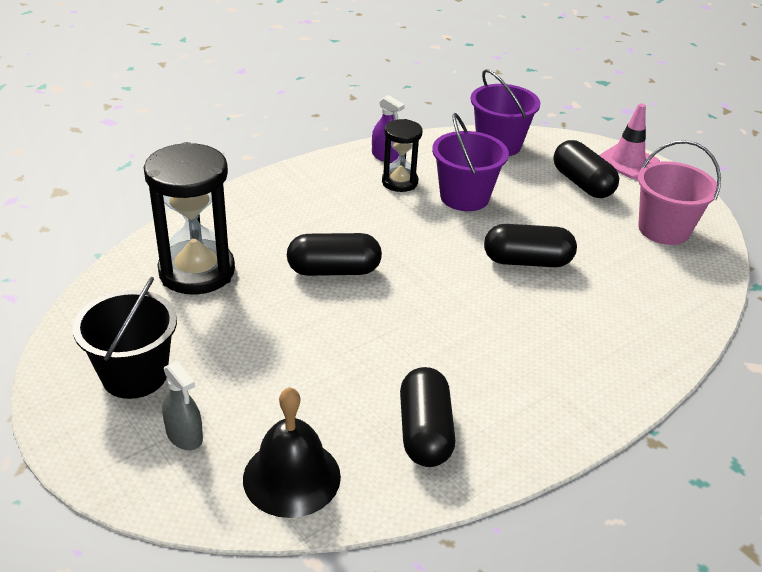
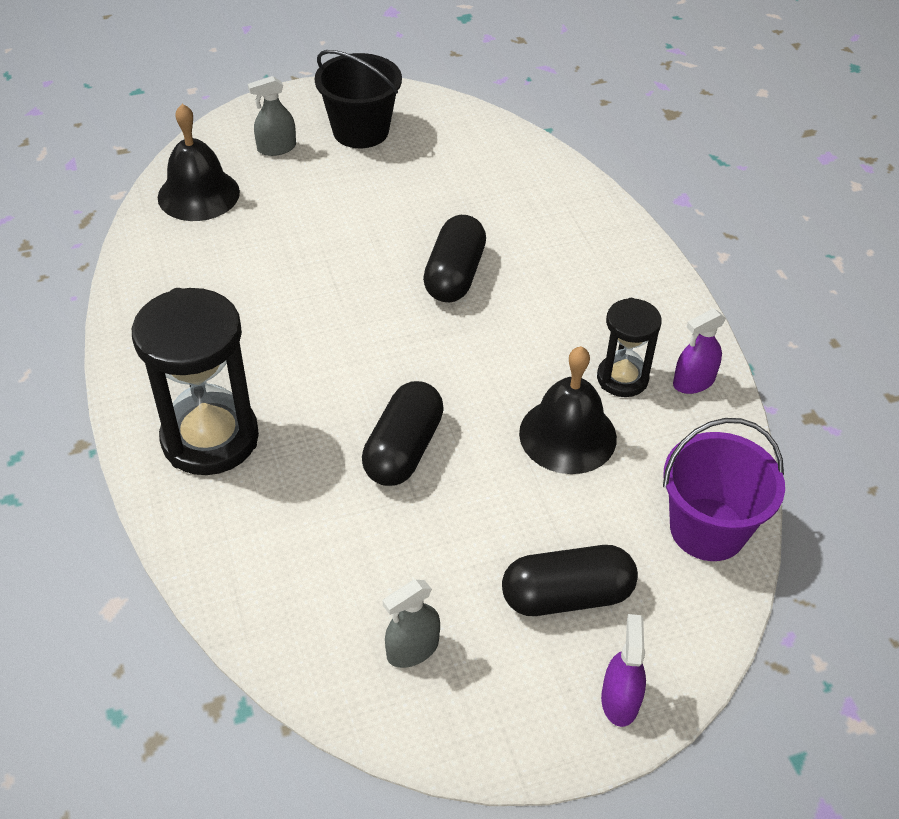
camera: 110 degrees right, 10 degrees up
black hourglass [144,142,235,295] -> black hourglass moved to [132,288,259,475]
black capsule [400,367,455,467] -> none
purple bucket [432,113,509,211] -> black bell [519,346,617,474]
pink traffic cone [599,103,660,179] -> purple spray bottle [601,614,646,727]
pink bucket [638,140,721,245] -> grey spray bottle [383,580,440,668]

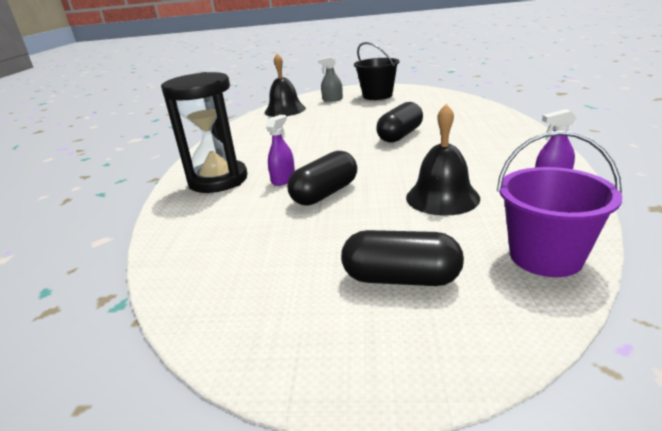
camera: 25 degrees right, 20 degrees down
grey spray bottle [383,580,440,668] -> none
black hourglass [597,298,662,397] -> none
purple spray bottle [601,614,646,727] -> purple spray bottle moved to [266,115,295,186]

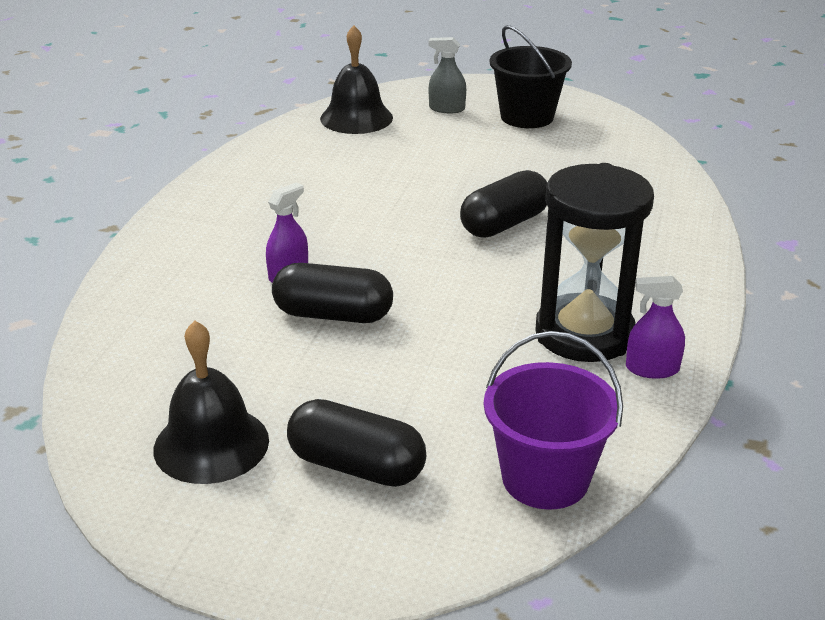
camera: 10 degrees right, 5 degrees up
black hourglass [161,72,247,193] -> black hourglass moved to [535,163,654,362]
black capsule [287,151,357,206] -> black capsule turned 45 degrees clockwise [272,263,393,323]
black bell [406,104,480,216] -> black bell moved to [154,321,269,484]

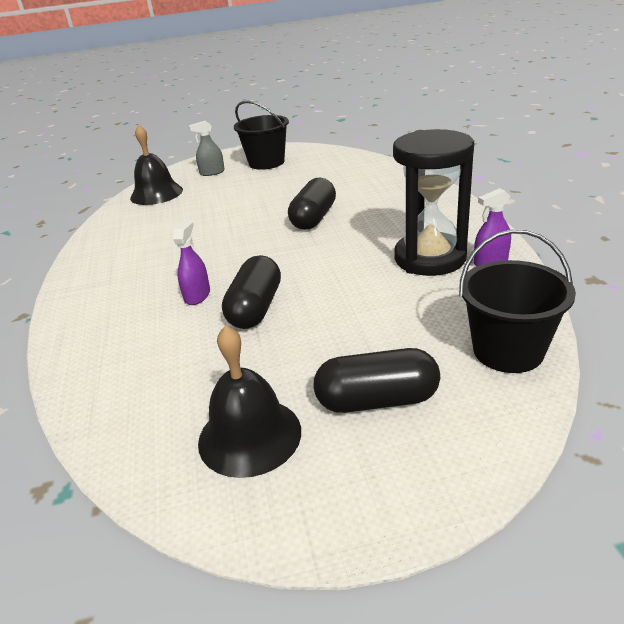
camera: 25 degrees left, 0 degrees up
black capsule [272,263,393,323] -> black capsule turned 60 degrees counterclockwise [222,255,281,329]
purple bucket [484,331,623,510] -> black bucket [459,229,576,373]

